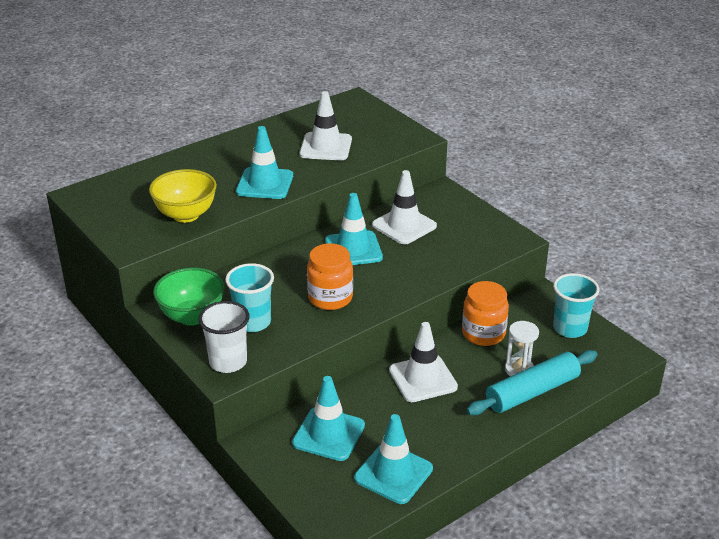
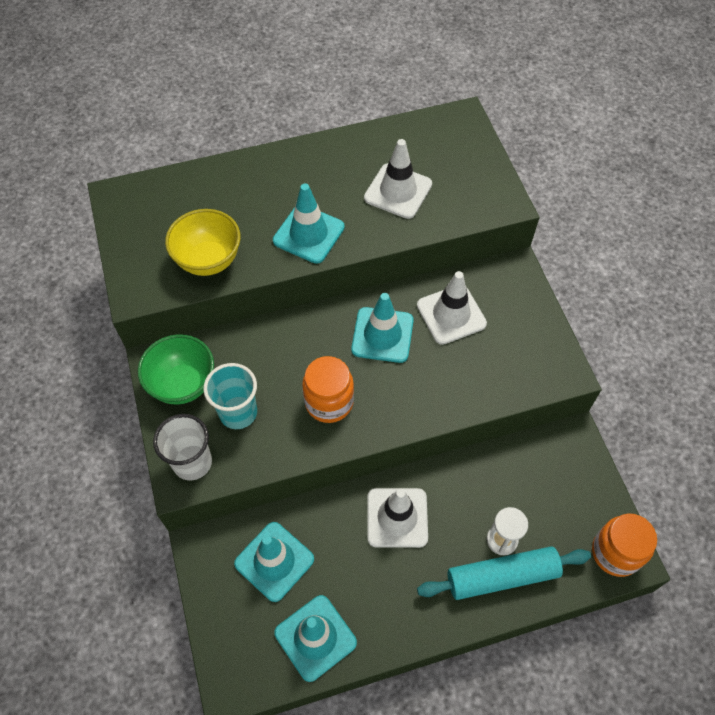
camera: 20 degrees right, 25 degrees up
orange jar [462,281,509,346] -> orange jar moved to [592,513,657,577]
turquoise cup [553,273,599,338] -> none

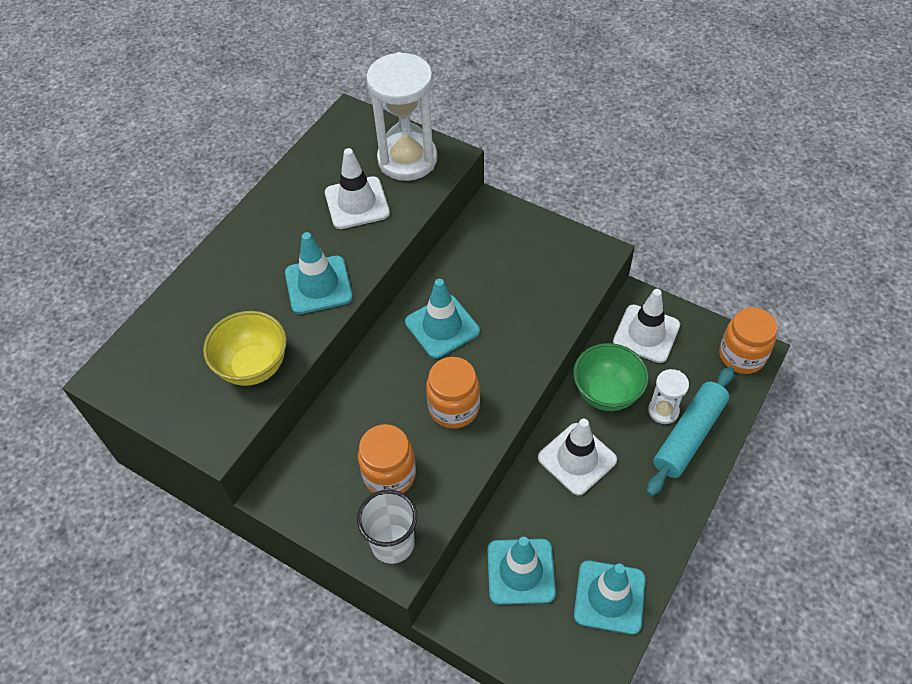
camera: 40 degrees left, 5 degrees down
green bowl [138,334,214,404] -> green bowl moved to [573,343,649,411]
turquoise cup [203,363,257,429] -> orange jar [358,424,416,493]
white traffic cone [417,271,487,345] -> white traffic cone moved to [613,289,680,363]
none -> white hourglass [366,52,437,181]

